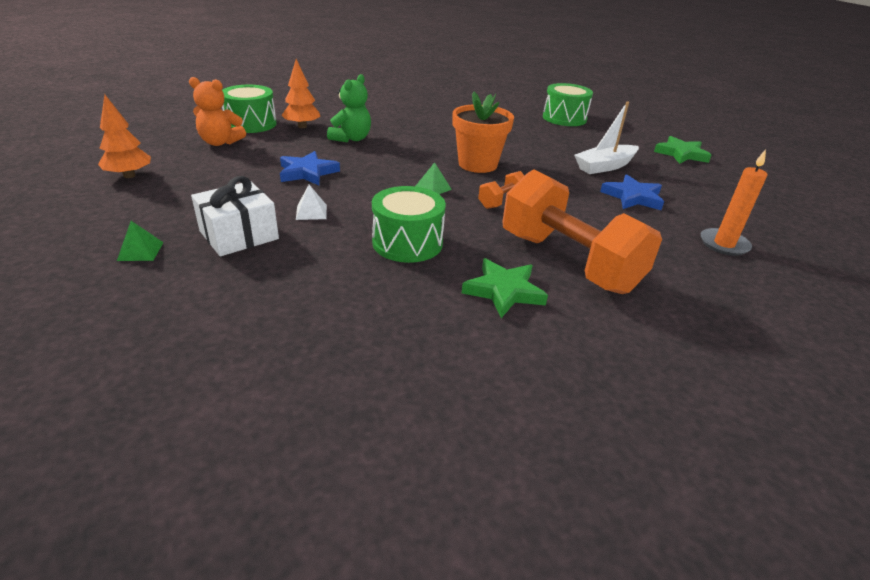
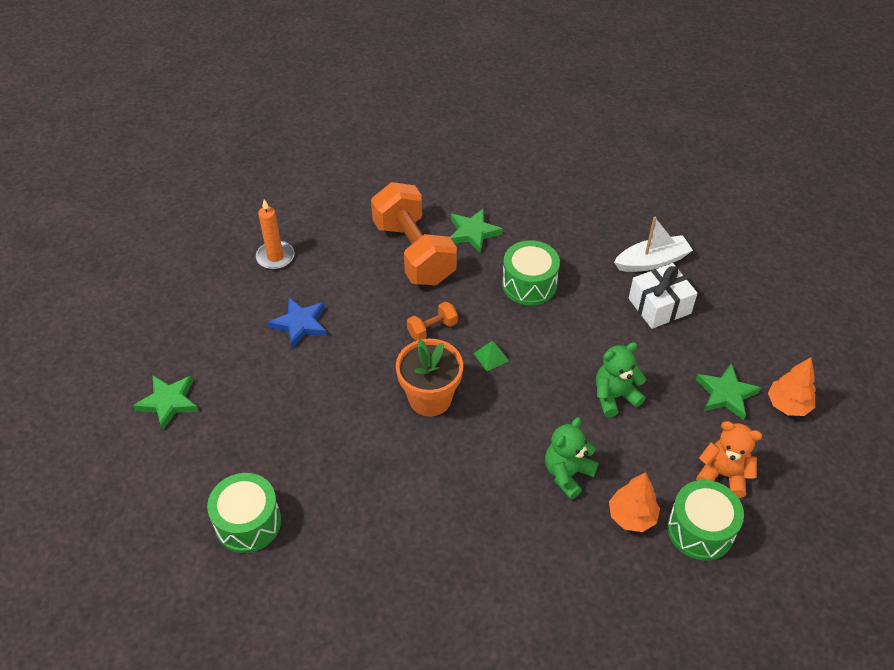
camera: 165 degrees left, 15 degrees up
green pyramid [117,221,164,261] -> none
blue star [280,151,340,185] -> green teddy bear [596,342,646,417]
white pyramid [296,185,327,220] -> none
white boat [574,102,639,174] -> white boat moved to [614,217,693,272]
none -> green star [696,363,761,420]

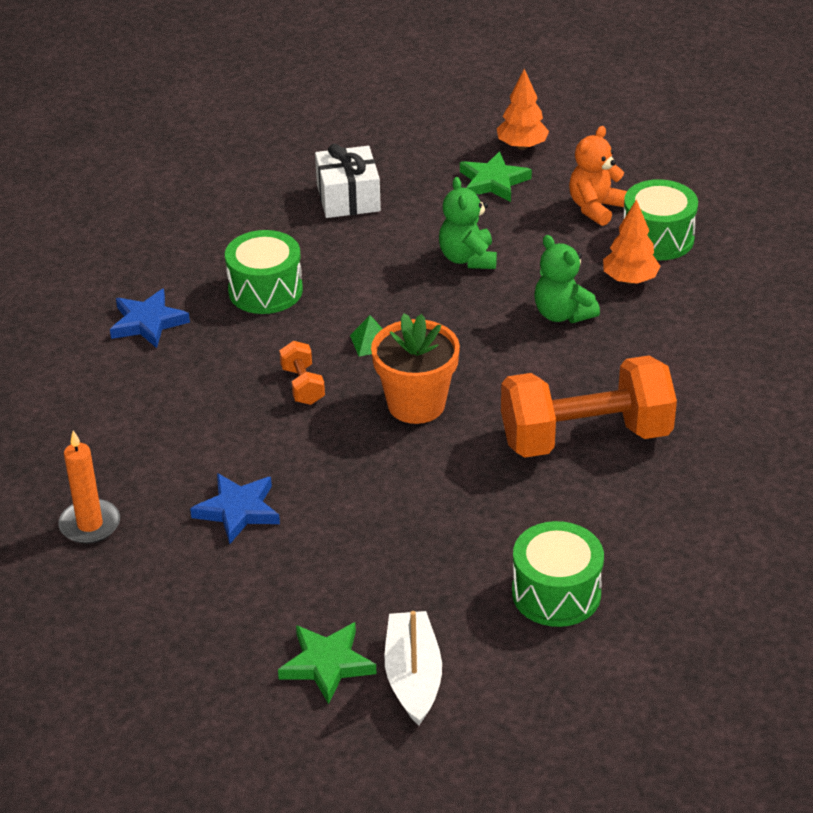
camera: 75 degrees left, 10 degrees down
orange dumbbell [371,182,457,285] -> orange dumbbell moved to [501,356,677,458]
green star [450,208,503,254] -> blue star [110,289,190,348]
white boat [614,217,693,272] -> white boat moved to [385,611,442,726]

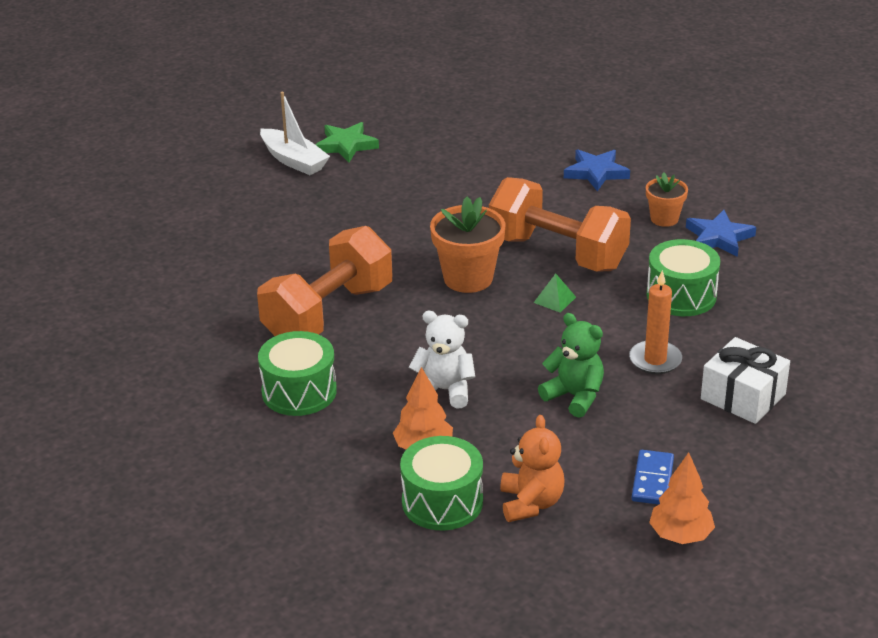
camera: 140 degrees right, 5 degrees down
orange candle [58,430,120,544] -> orange candle moved to [629,270,682,374]
blue star [190,473,280,544] -> blue star moved to [564,149,630,191]
orange dumbbell [279,341,325,405] -> orange dumbbell [489,177,631,272], size x2.34
green star [460,151,532,202] -> blue domino [632,450,674,505]
green drum [512,521,604,627] -> green drum moved to [258,331,337,416]
green teddy bear [534,235,600,323] -> white teddy bear [409,311,475,408]
none -> orange flower pot [646,172,688,227]

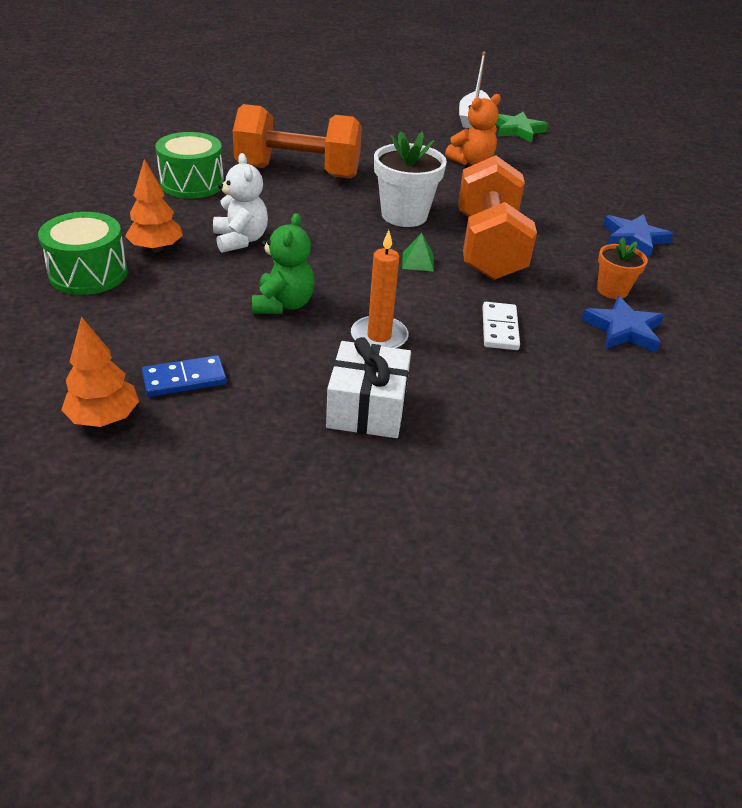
camera: 55 degrees right, 5 degrees up
orange flower pot [430,197,506,293] -> white flower pot [374,131,447,227]
orange teddy bear [500,415,564,522] -> orange teddy bear moved to [445,94,501,165]
green drum [647,239,720,316] -> white domino [482,302,520,350]

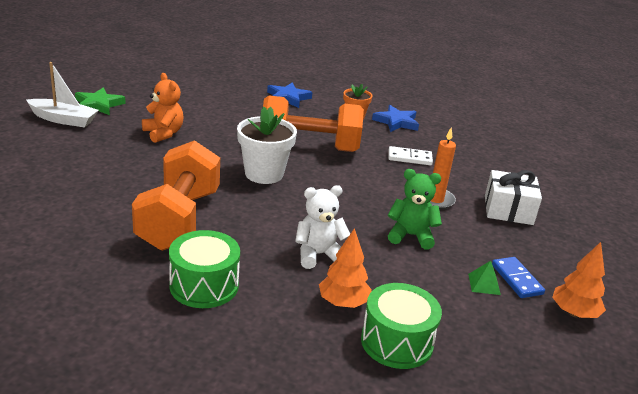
camera: 90 degrees left, 10 degrees down
green pyramid [402,233,434,272] -> green pyramid moved to [468,261,501,295]

